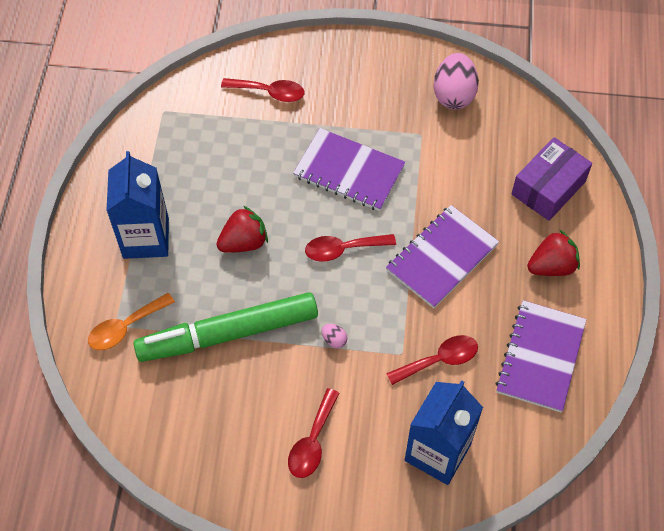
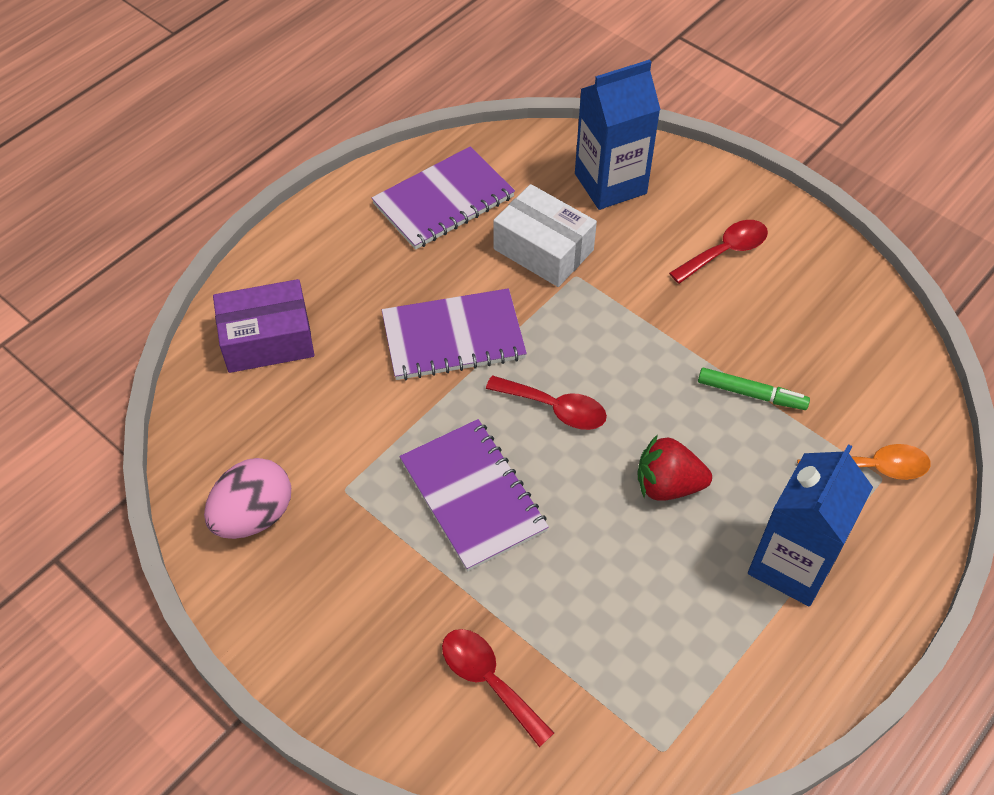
camera: 145 degrees left, 5 degrees down
green marker [133,292,318,362] -> green marker [698,368,810,410], size x0.46
pink egg [322,324,347,348] -> none
red spoon [386,335,478,385] -> white box [493,184,597,287]
red strawberry [527,230,580,276] -> none

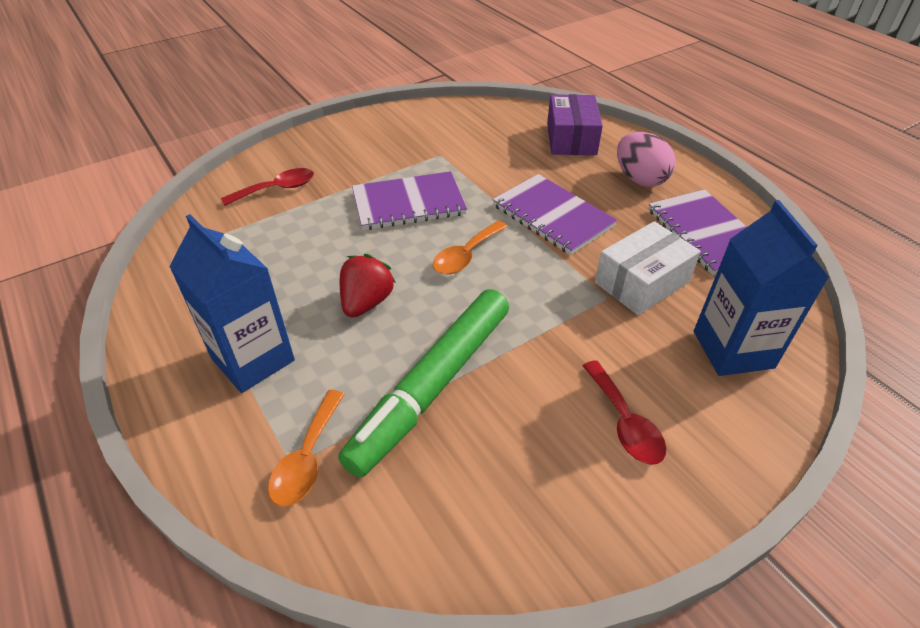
camera: 105 degrees right, 10 degrees down
pink egg [204,458,291,539] -> pink egg moved to [617,132,676,187]
purple notebook [382,288,527,380] -> purple notebook turned 45 degrees counterclockwise [493,174,618,255]
red spoon [486,376,607,430] -> orange spoon [433,221,508,274]
green marker [698,368,810,410] -> green marker [338,289,509,478], size x2.18

